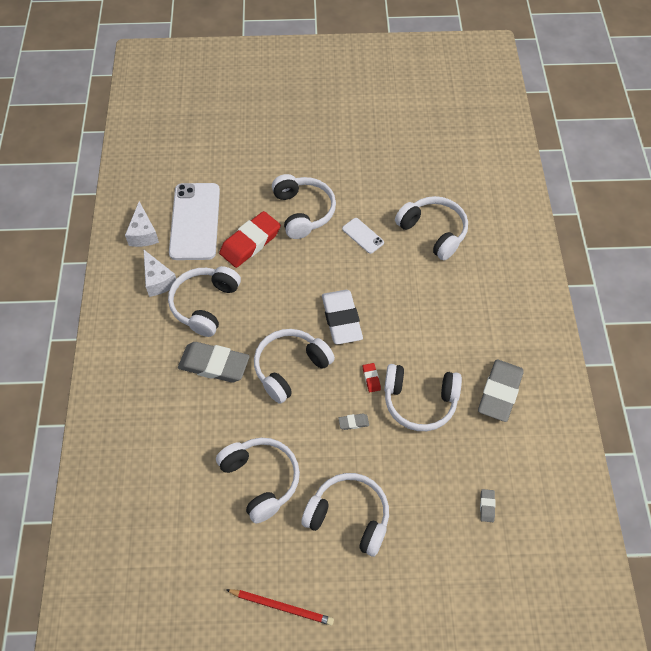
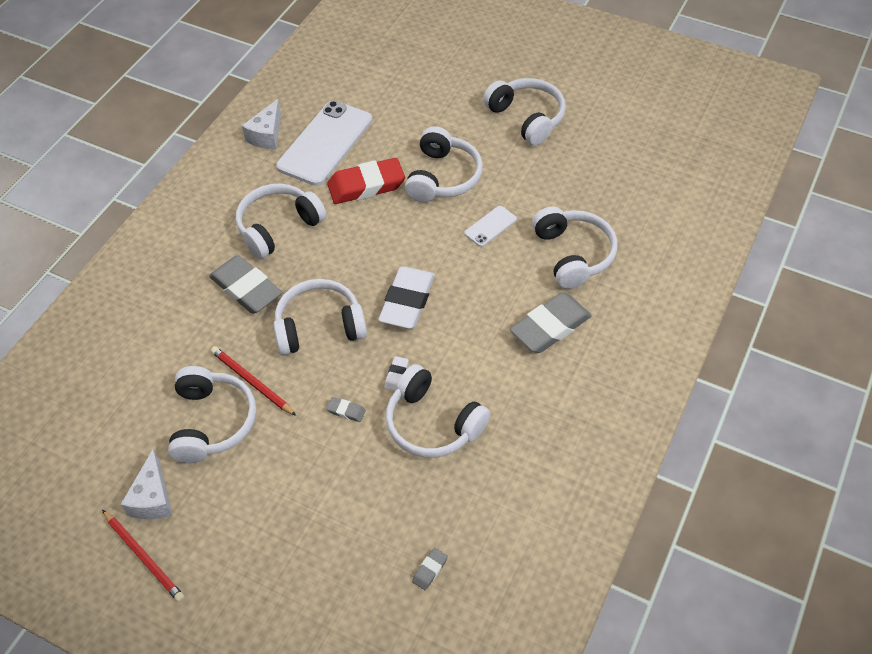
camera: 30 degrees right, 5 degrees down
white cheese [144,250,176,297] -> white cheese moved to [121,449,172,519]
white headphones [301,473,389,557] -> white headphones moved to [483,78,566,145]
white phone [342,218,384,254] -> white phone turned 60 degrees clockwise [464,206,517,247]
red eraser [363,363,381,392] -> white eraser [384,356,409,391]
grey eraser [478,360,524,422] -> grey eraser moved to [510,293,592,353]
none -> red pencil [211,346,296,416]

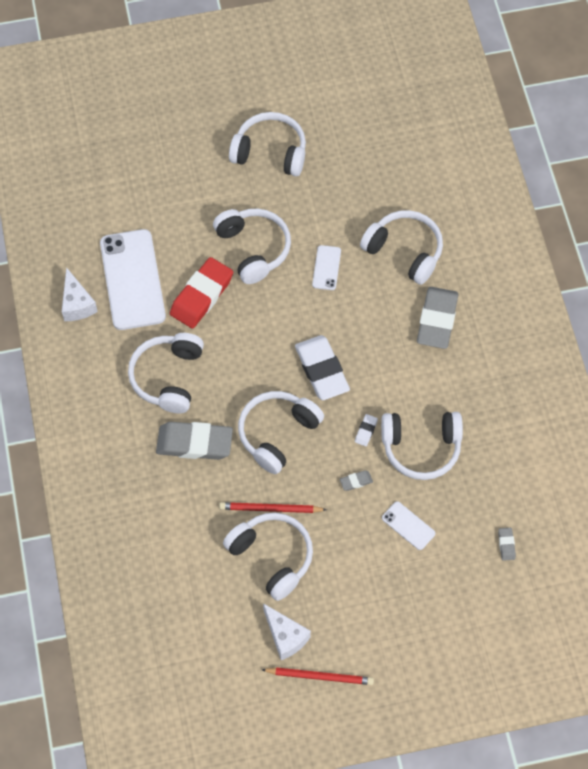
camera: 40 degrees left, 10 degrees up
white eraser [384,356,409,391] -> white eraser turned 45 degrees clockwise [355,414,378,446]
none -> white phone [382,501,435,550]

